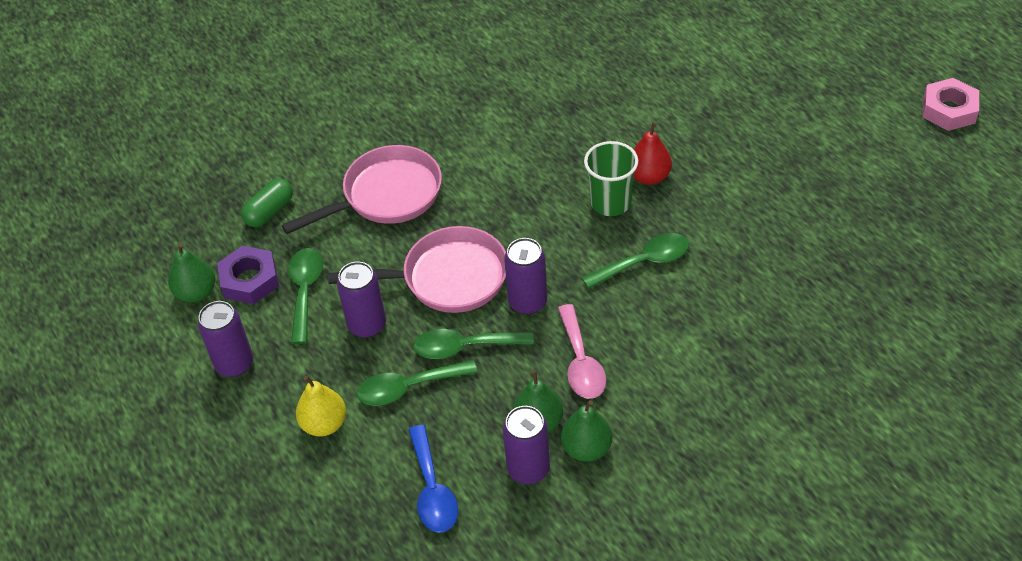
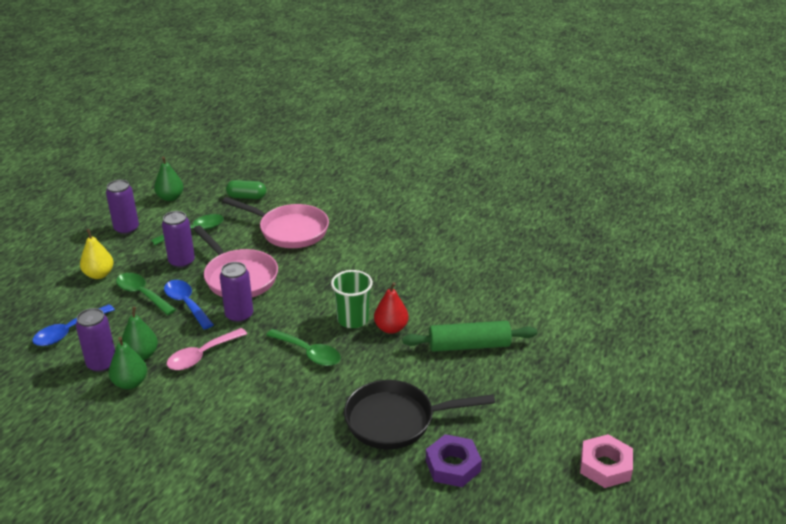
camera: 55 degrees right, 15 degrees down
purple nut [217,246,279,304] -> purple nut moved to [426,434,482,487]
green spoon [413,329,534,359] -> blue spoon [164,280,214,330]
none -> black pan [344,380,495,449]
none -> green rolling pin [402,321,537,352]

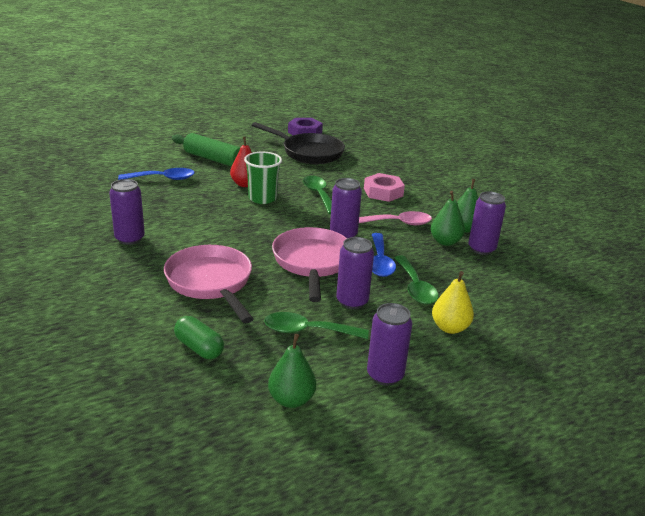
camera: 145 degrees left, 5 degrees down
blue spoon [32,304,115,346] -> blue spoon moved to [118,168,195,180]
pink nut [580,434,633,488] -> pink nut moved to [364,173,405,202]
none -> purple can [109,179,145,245]

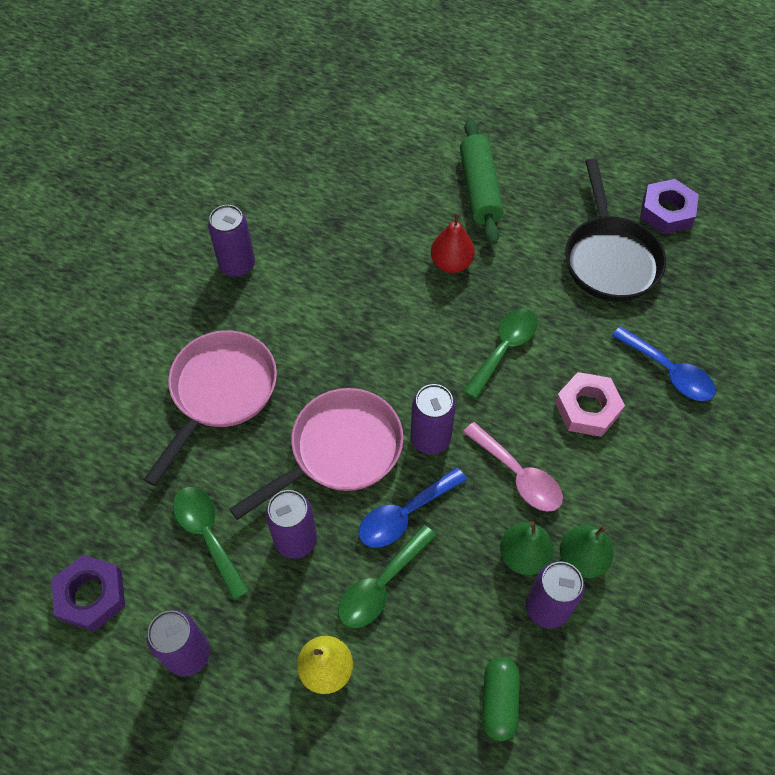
camera: 55 degrees right, 30 degrees up
blue spoon [118,168,195,180] -> blue spoon moved to [612,326,716,401]
green capsule [174,316,224,359] -> green capsule moved to [482,657,520,741]
green cup [244,152,282,204] -> none
green pear [268,334,316,408] -> purple nut [52,555,125,632]

